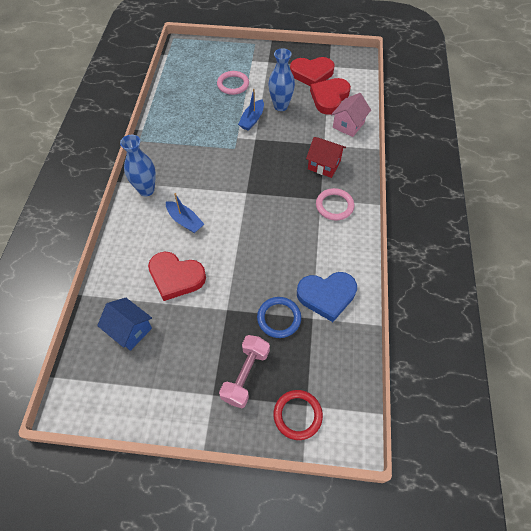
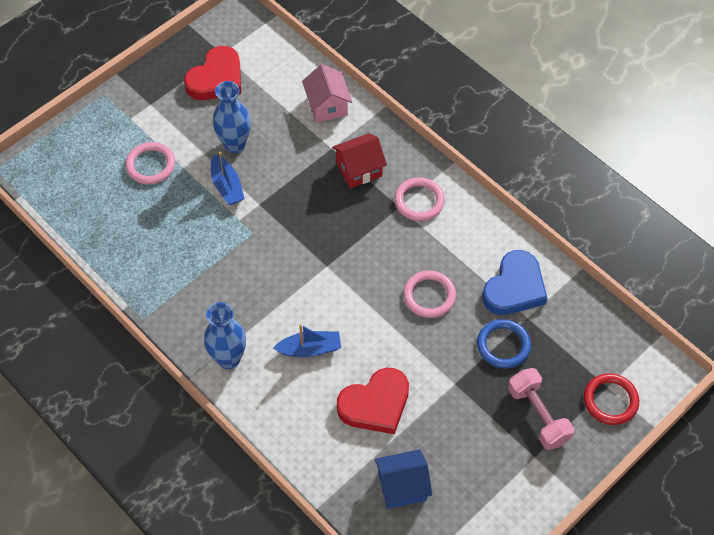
camera: 50 degrees left, 0 degrees up
red heart [310,78,351,115] -> none
none -> pink ring [403,270,456,318]

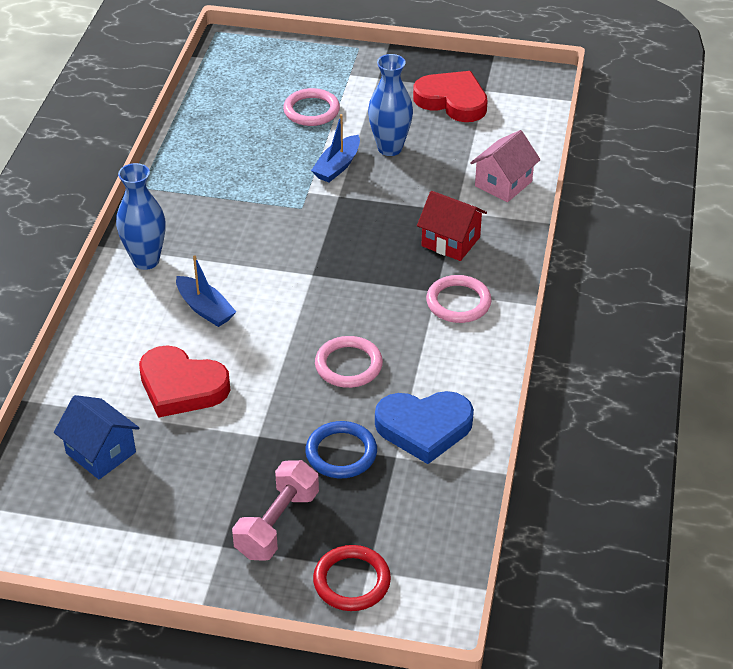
camera: 55 degrees right, 15 degrees down
red heart [184,46,241,100] -> red heart turned 150 degrees counterclockwise [413,71,488,122]

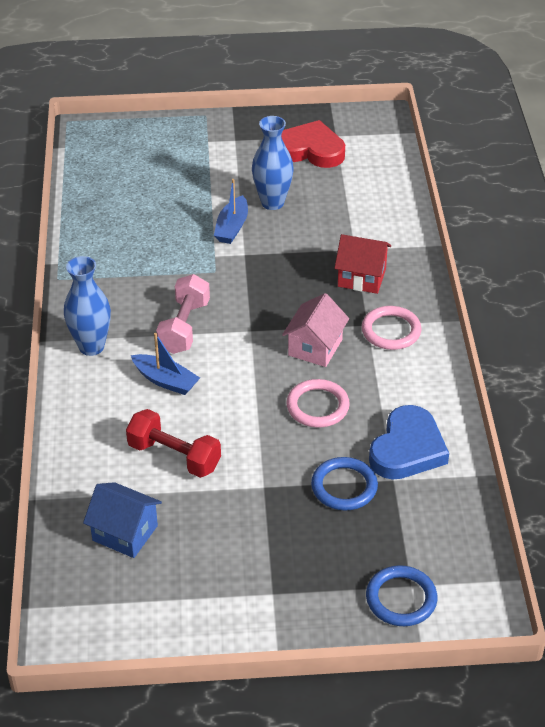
camera: 15 degrees left, 0 degrees up
red heart [139,345,230,418] -> red dumbbell [126,409,221,478]
pink dumbbell [232,460,319,561] -> pink dumbbell moved to [156,274,210,354]
pink ring [283,88,340,126] -> none
red ring [313,545,391,611] -> blue ring [366,565,437,626]
blue heart [375,391,474,464] -> blue heart turned 45 degrees counterclockwise [369,405,449,480]
pink house [470,130,541,202] -> pink house moved to [282,293,349,367]

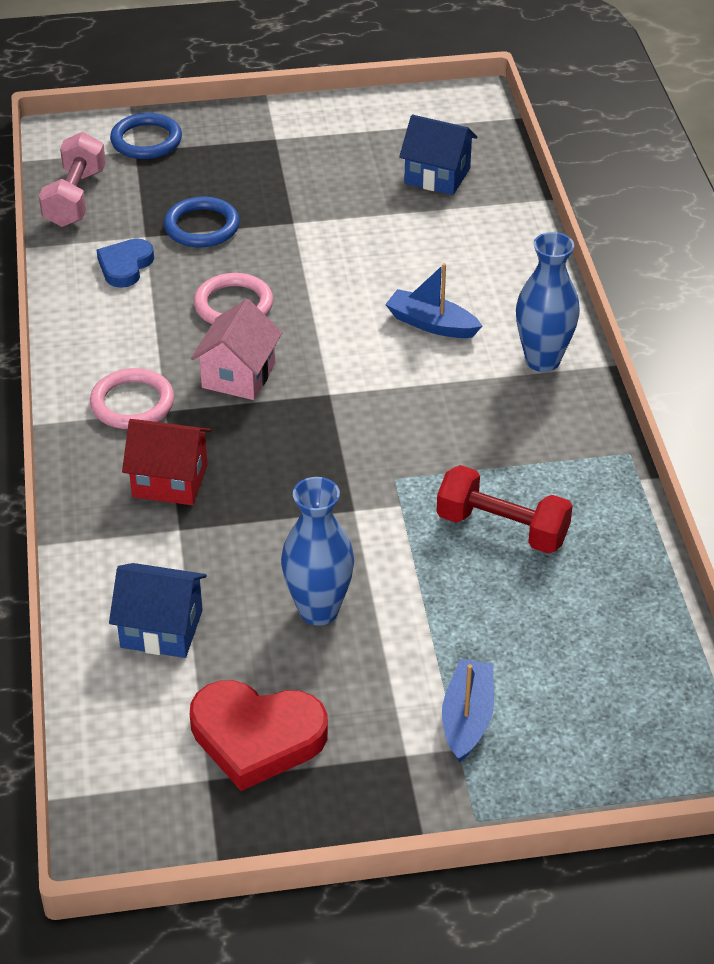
camera: 175 degrees right, 0 degrees up
red dumbbell [126,409,221,478] -> red dumbbell moved to [437,465,573,554]
pink dumbbell [156,274,210,354] -> pink dumbbell moved to [39,132,106,227]
blue boat [214,179,248,244] -> blue boat moved to [442,659,494,763]
blue heart [369,405,449,480] -> blue heart [97,239,154,288], size x0.61
none -> blue house [109,563,207,658]

